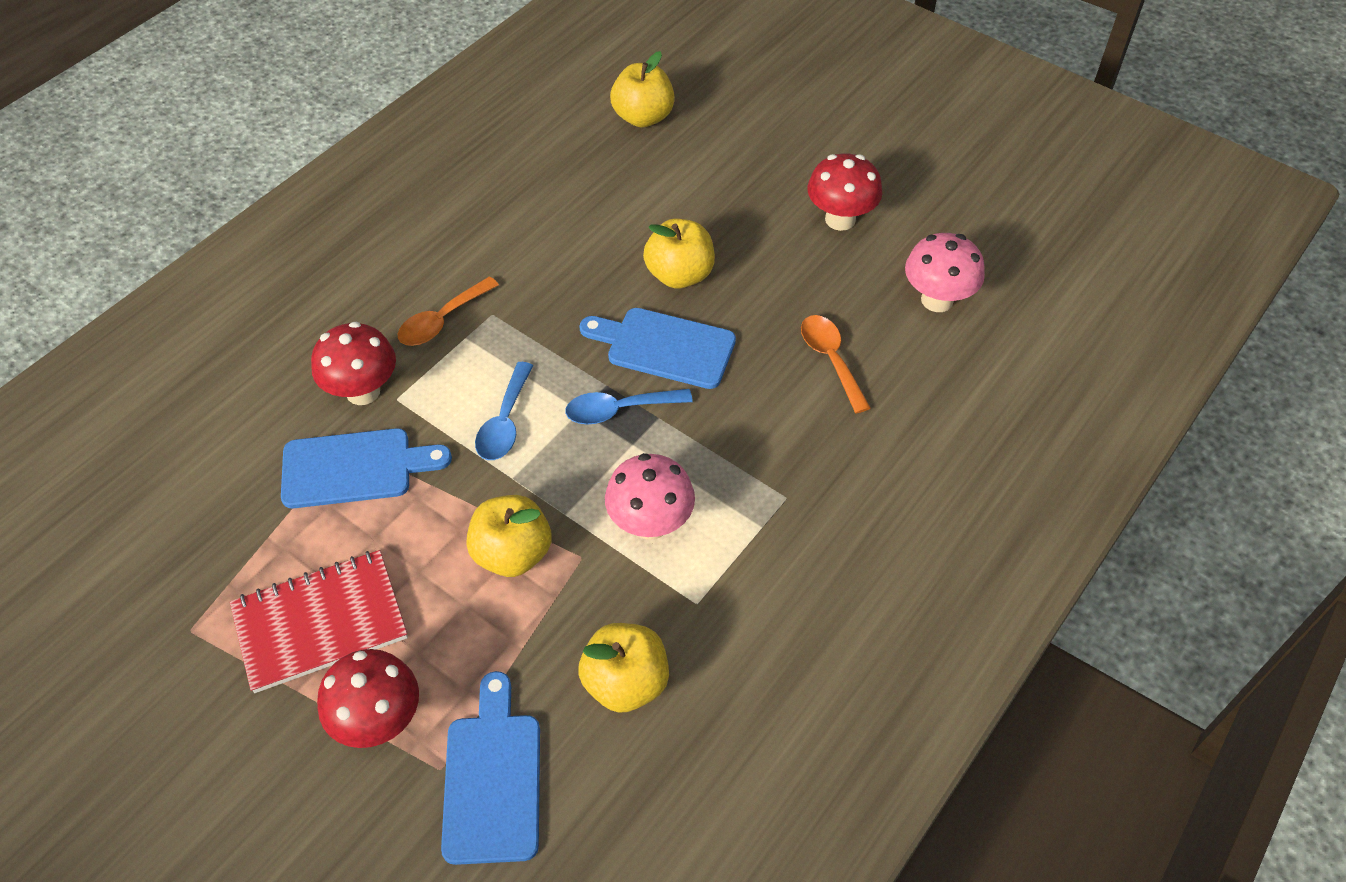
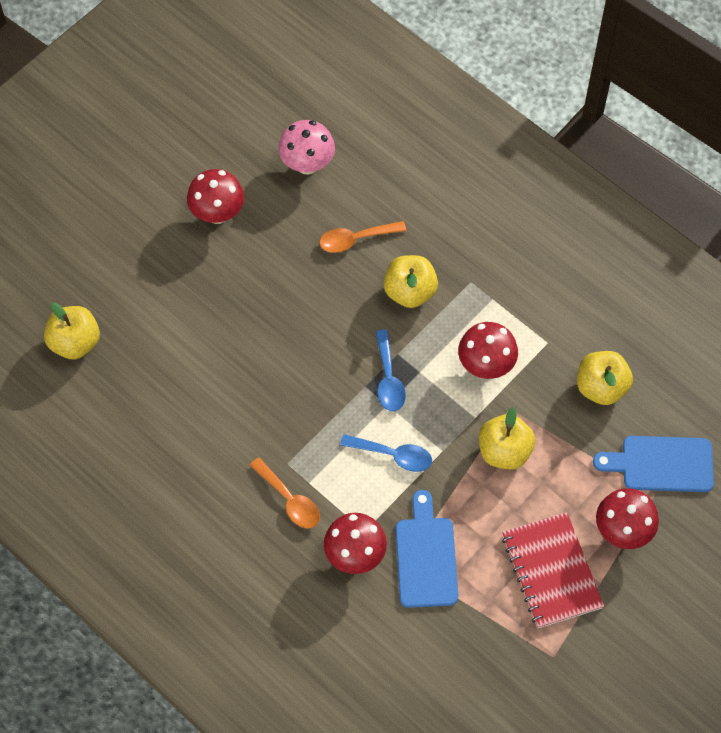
camera: 85 degrees left, 10 degrees up
blue cutting board [579,308,736,389] -> none
pink mushroom [605,453,695,540] -> red mushroom [458,322,518,379]
yellow apple [643,219,715,289] -> yellow apple moved to [384,255,438,308]

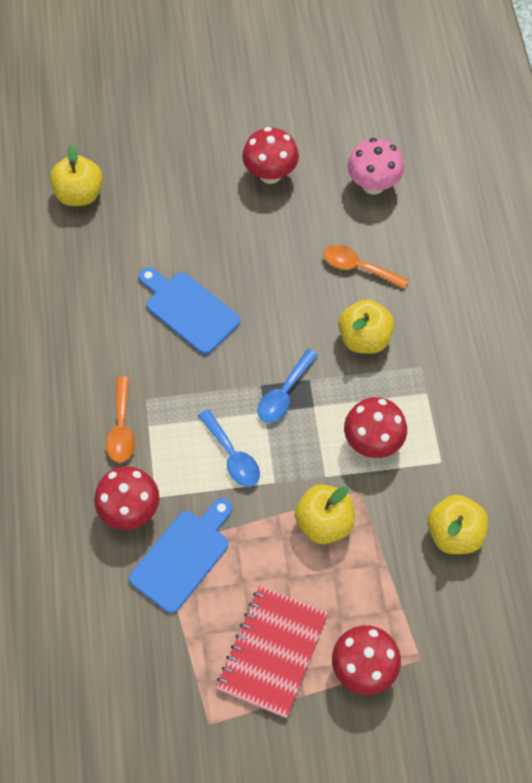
camera: 40 degrees right, 0 degrees up
blue cutting board [593,436,714,492] -> blue cutting board moved to [139,267,240,355]

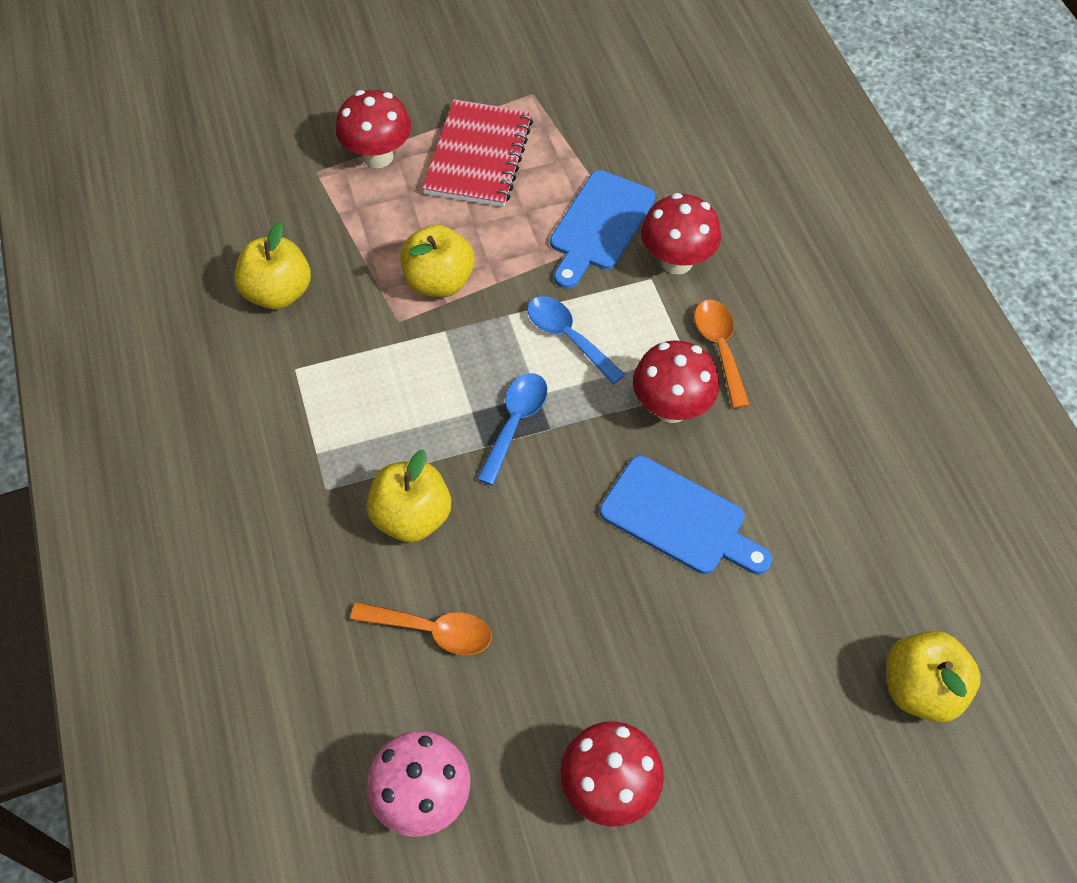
camera: 170 degrees right, 5 degrees down
red mushroom [344,397,407,458] -> red mushroom moved to [633,340,719,423]

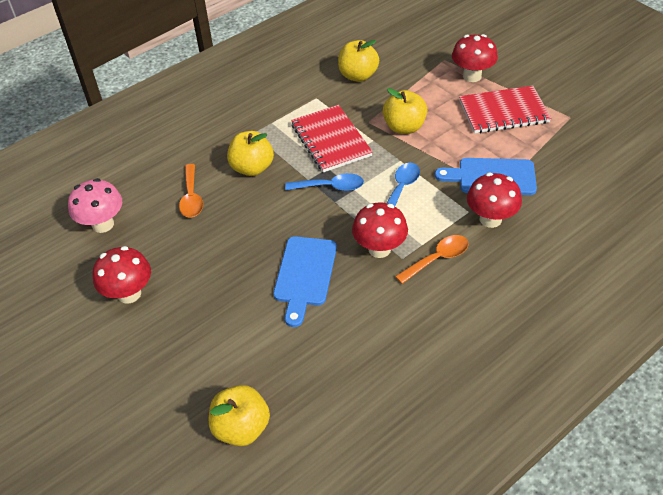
camera: 70 degrees right, 10 degrees down
none -> red notebook [291,105,373,172]

